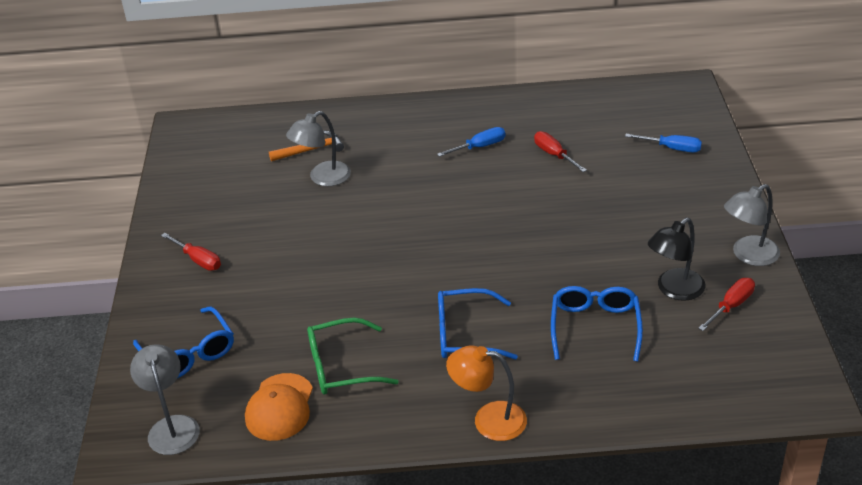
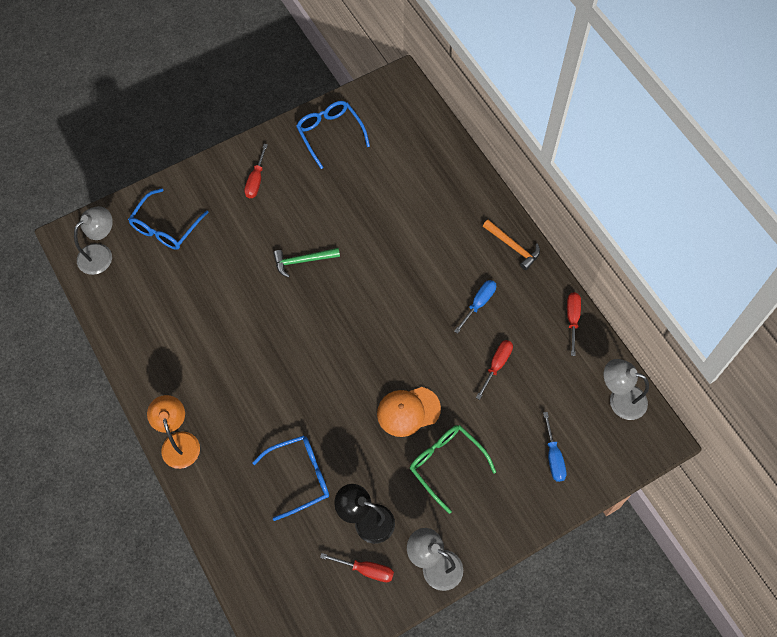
camera: 60 degrees right, 25 degrees up
orange cap [245,373,313,441] -> orange cap moved to [377,387,441,437]
orange hammer [269,131,344,161] -> orange hammer moved to [483,220,540,270]
grey lamp [286,111,351,186] -> grey lamp moved to [604,359,649,420]
green glasses [307,318,399,395] -> green glasses moved to [410,425,496,514]
blue screwdriver [437,127,505,157] -> blue screwdriver turned 90 degrees counterclockwise [454,280,496,334]
blue glasses [438,288,518,360] -> blue glasses moved to [296,101,370,169]
none -> green hammer [273,248,340,278]
none -> red screwdriver [567,292,581,356]

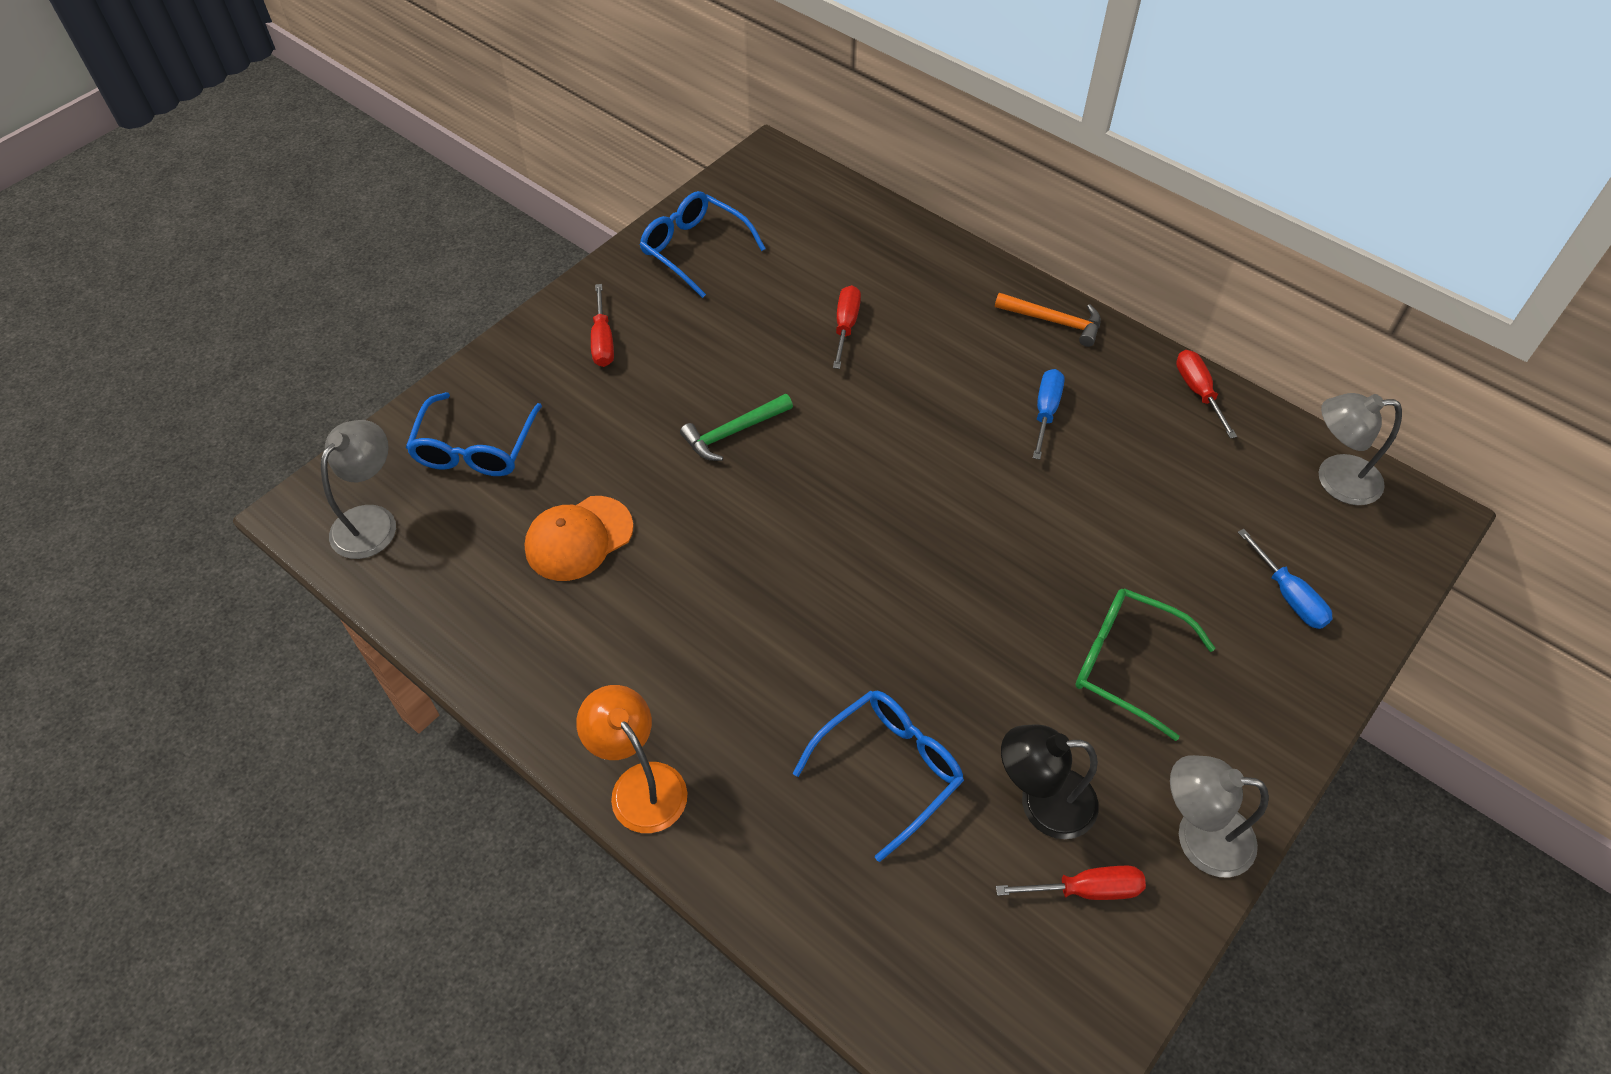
camera: 20 degrees left, 10 degrees down
orange cap [377,387,441,437] -> orange cap moved to [524,496,634,581]
red screwdriver [476,340,513,400] -> red screwdriver moved to [833,285,861,369]

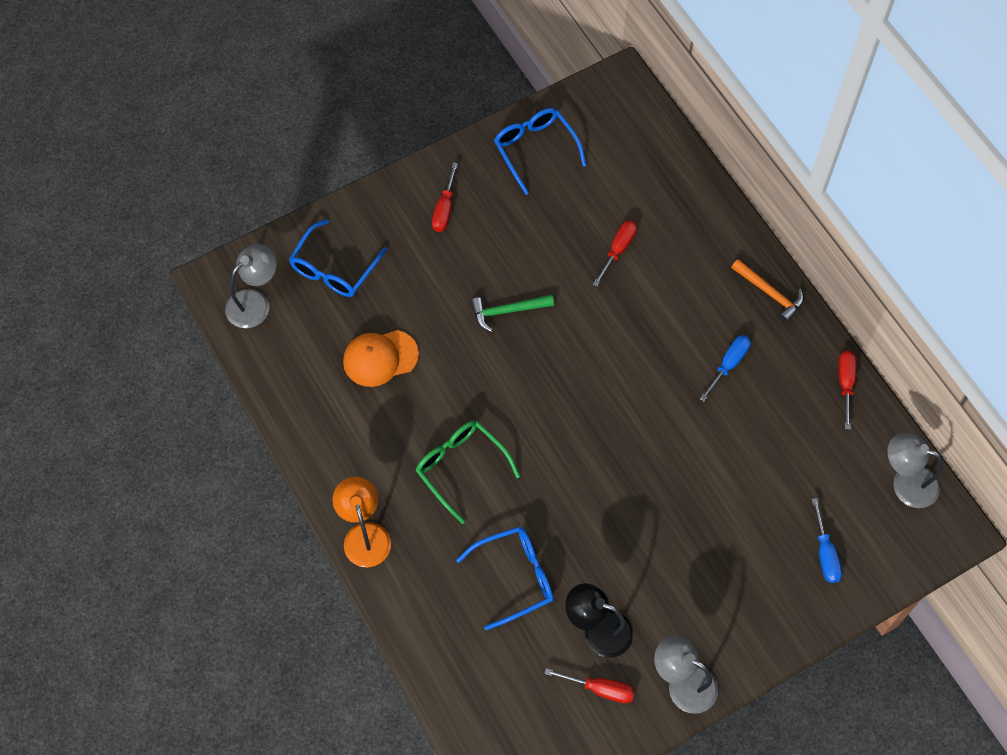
camera: 20 degrees right, 10 degrees up
green glasses [1075,588,1215,741] -> green glasses moved to [416,421,520,524]

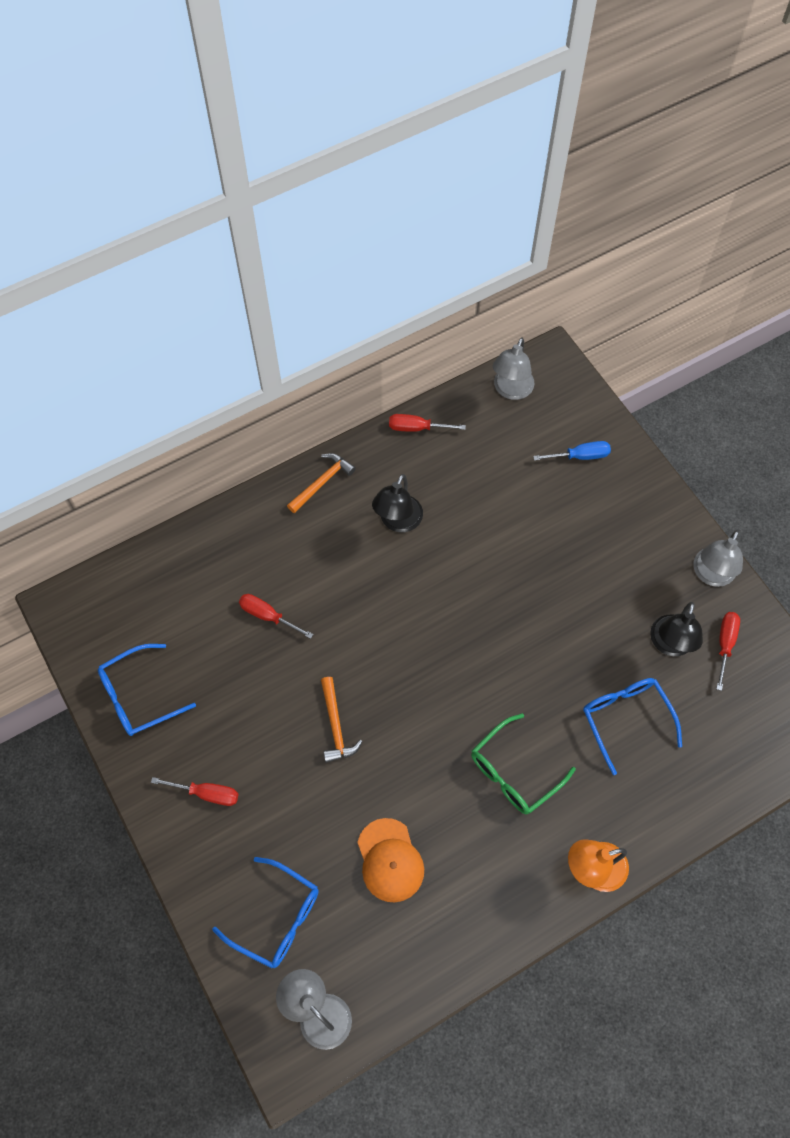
camera: 90 degrees left, 0 degrees up
green hammer [471,295,554,332] -> orange hammer [321,677,363,763]
blue screwdriver [700,335,751,402] -> black lamp [372,474,423,532]

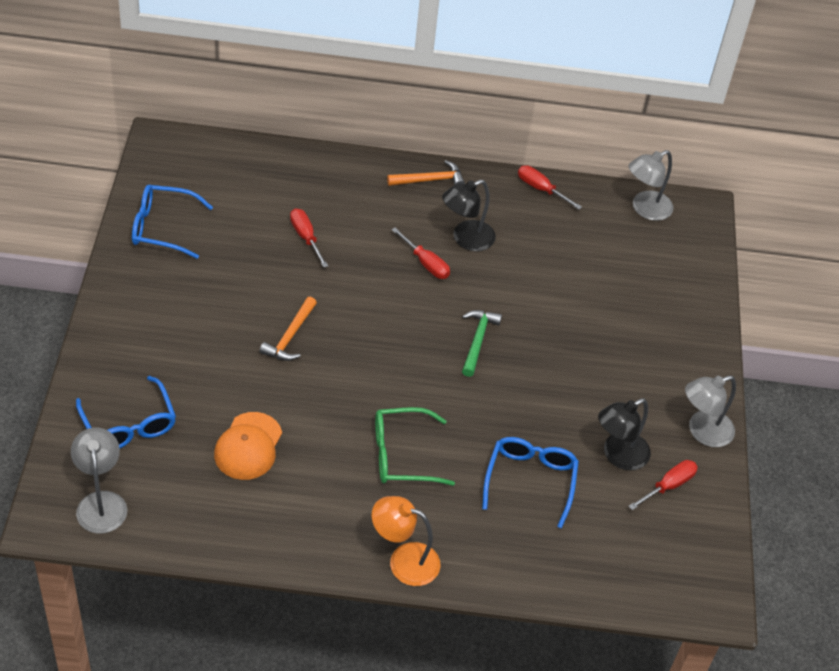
camera: 30 degrees right, 15 degrees down
red screwdriver [151,777,238,806] -> red screwdriver moved to [391,227,450,279]
blue screwdriver [533,441,611,461] -> none
none -> green hammer [462,310,502,377]

